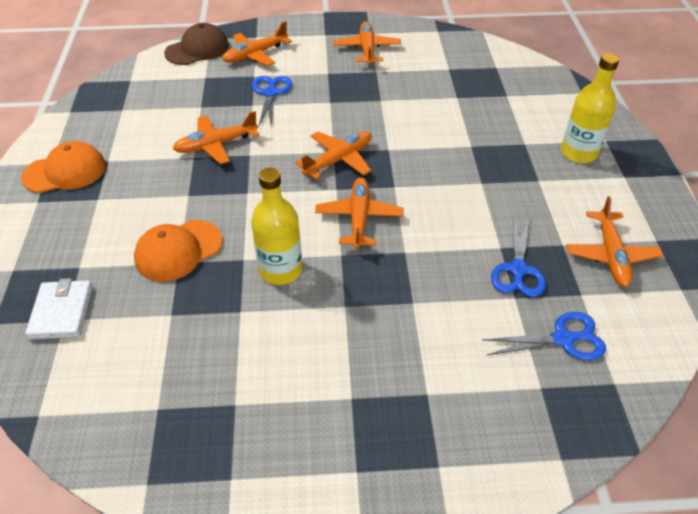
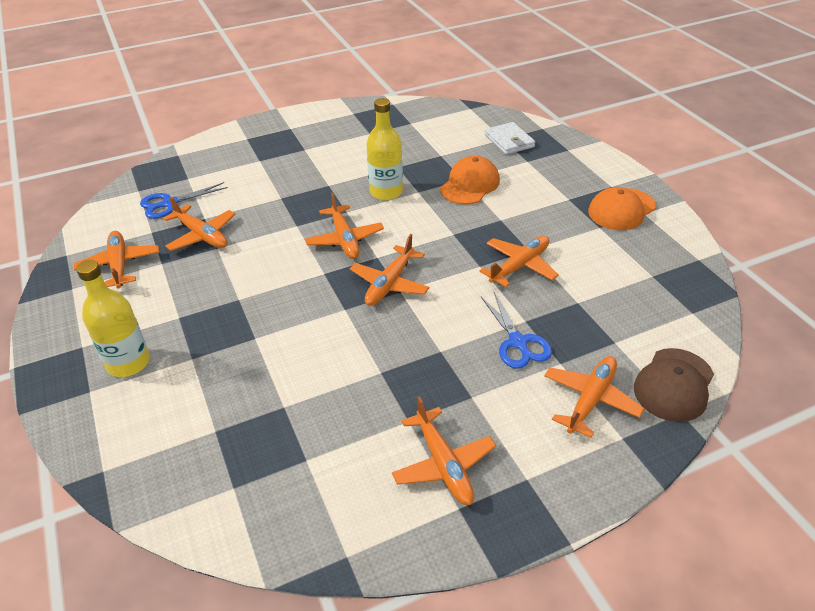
camera: 160 degrees right, 5 degrees down
blue scissors [491,217,546,297] -> orange plane [163,197,235,251]

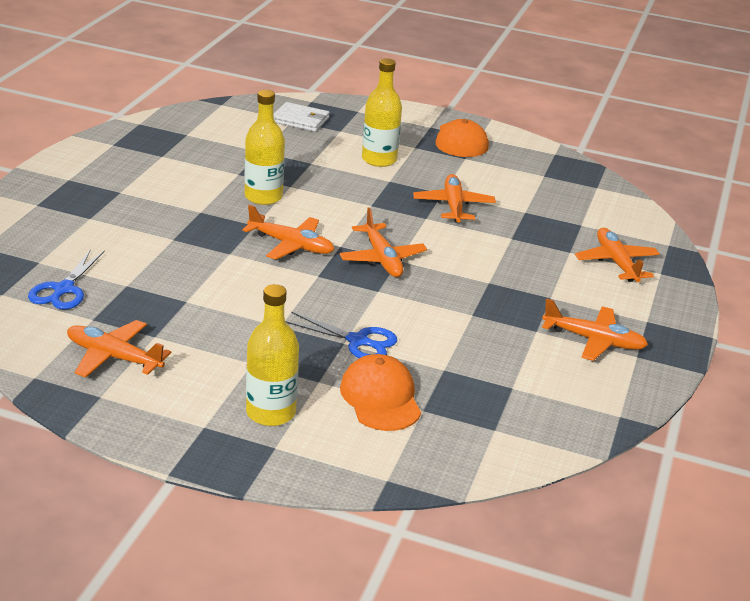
camera: 50 degrees left, 10 degrees down
orange plane [163,197,235,251] -> none
orange cap [440,155,500,205] -> orange cap moved to [340,354,421,431]
blue scissors [481,292,552,369] -> blue scissors moved to [285,312,397,358]
brown cap [634,348,714,422] -> none
none -> yellow bottle [362,58,402,167]

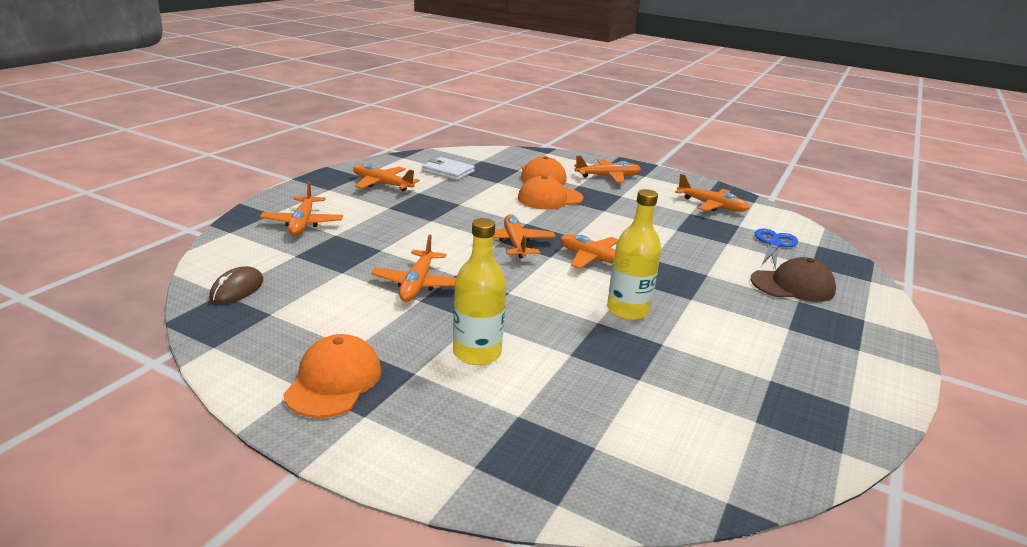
camera: 170 degrees left, 5 degrees down
yellow bottle [246,284,299,426] -> orange plane [574,156,641,183]
white wallet [273,102,330,132] -> white wallet moved to [422,157,475,180]
blue scissors [285,312,397,358] -> orange cap [518,175,583,209]
none -> brown mouse [209,266,263,304]
none -> brown cap [750,257,836,302]

